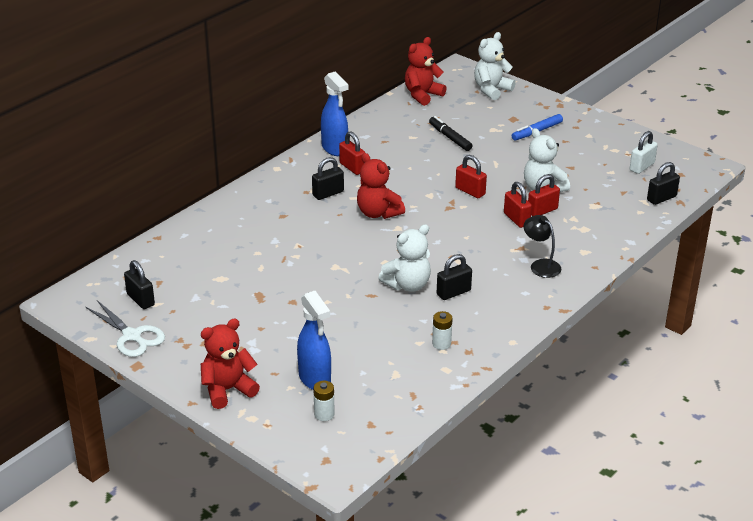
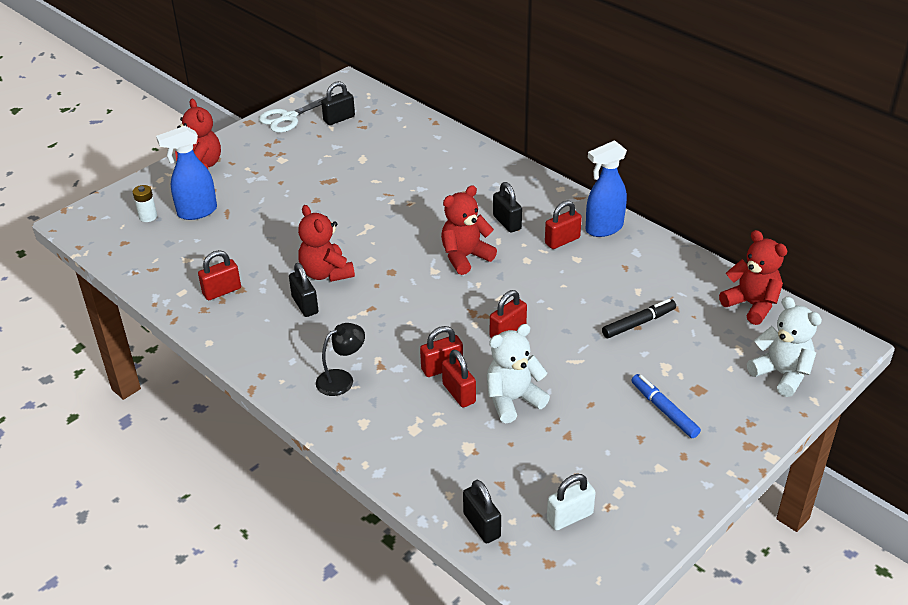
camera: 95 degrees right, 5 degrees up
white teddy bear [379,224,431,292] -> red teddy bear [298,205,355,282]
white battery [432,311,453,350] -> red padlock [198,250,241,300]
white padlock [630,131,658,174] -> white padlock turned 75 degrees counterclockwise [547,474,596,530]

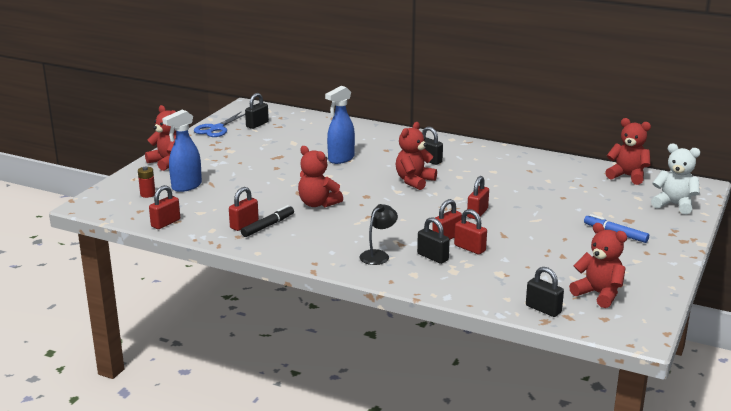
camera: 20 degrees left, 15 degrees down
white battery [133,185,157,222] -> red battery [138,166,155,198]
white scissors [259,92,334,133] -> blue scissors [194,112,245,137]
black padlock [289,263,319,317] -> black padlock moved to [417,217,450,264]
white teddy bear [487,324,550,423] -> none
red padlock [545,200,582,249] -> red padlock moved to [149,185,180,229]
white padlock [547,474,596,530] -> red teddy bear [569,223,627,308]
blue spray bottle [586,140,627,237] -> blue spray bottle moved to [325,86,355,164]
black marker [602,299,676,338] -> black marker moved to [241,205,294,237]

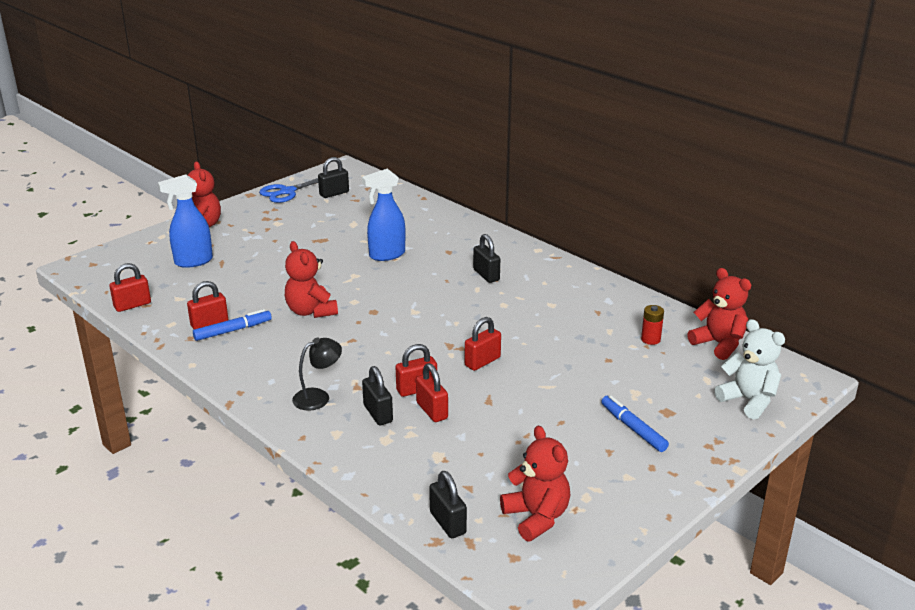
camera: 20 degrees right, 5 degrees up
red battery [138,166,155,198] -> red battery moved to [641,305,664,345]
black marker [241,205,294,237] -> blue marker [193,309,272,341]
red teddy bear [396,122,437,190] -> none

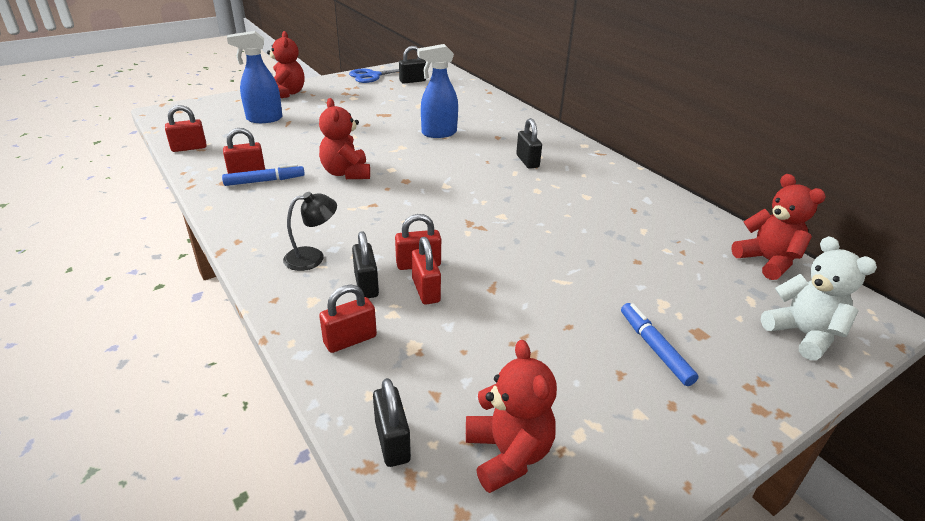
camera: 10 degrees right, 5 degrees up
red padlock [465,317,501,371] -> red padlock moved to [319,285,377,353]
red battery [641,305,664,345] -> none

